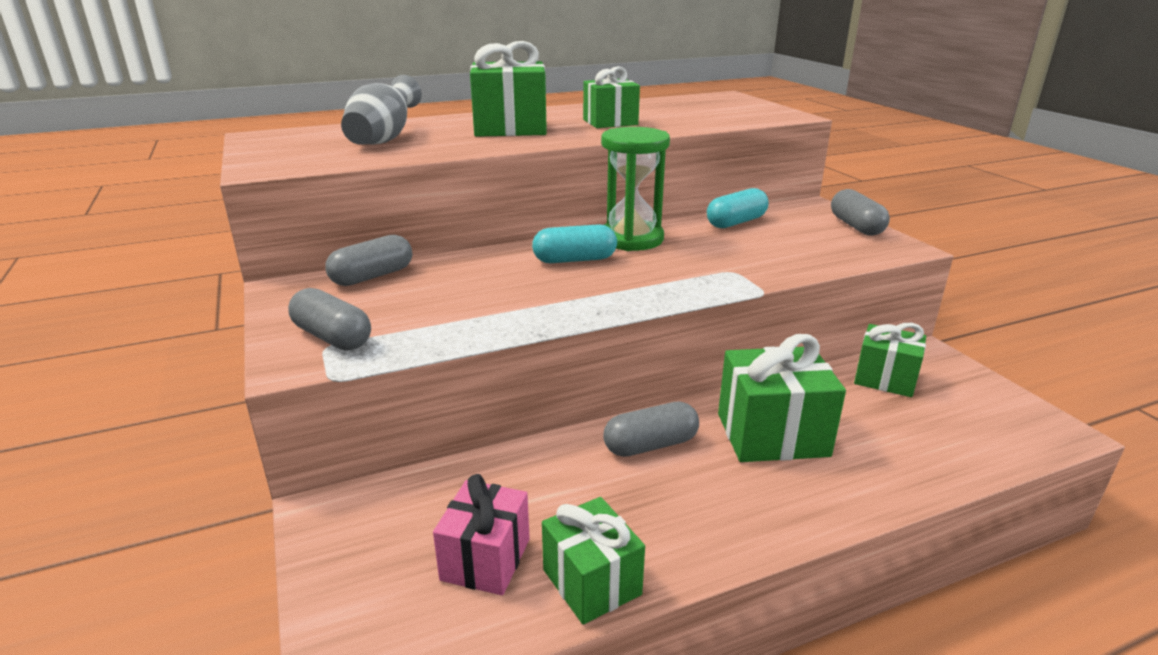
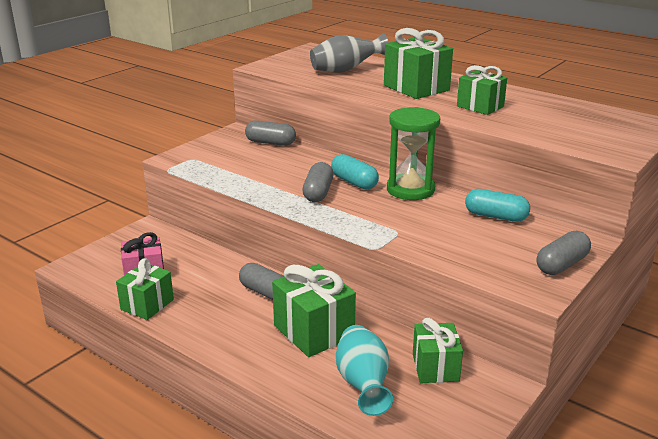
camera: 60 degrees right, 0 degrees up
grey capsule [288,288,371,350] -> grey capsule moved to [302,162,333,202]
none -> turquoise vase [336,325,393,416]

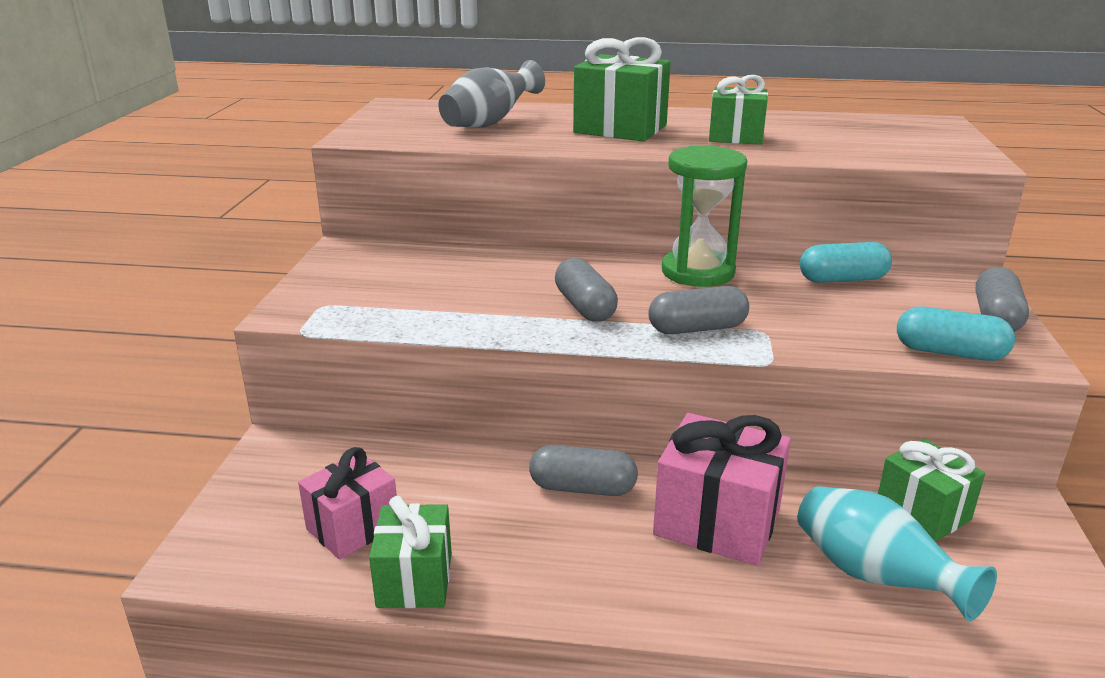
camera: 30 degrees left, 0 degrees up
grey capsule [245,120,296,146] -> grey capsule moved to [648,286,749,334]
green gift [272,264,356,357] -> pink gift [653,413,791,566]
turquoise capsule [331,154,379,190] -> turquoise capsule moved to [897,307,1015,361]

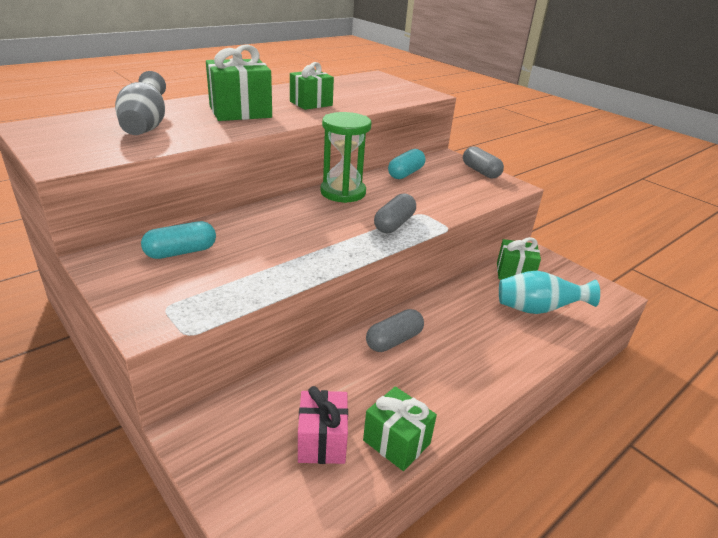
camera: 50 degrees left, 5 degrees up
grey capsule [555,258,618,322] -> none
pink gift [653,413,791,566] -> none
turquoise capsule [897,307,1015,361] -> turquoise capsule moved to [141,221,216,259]

